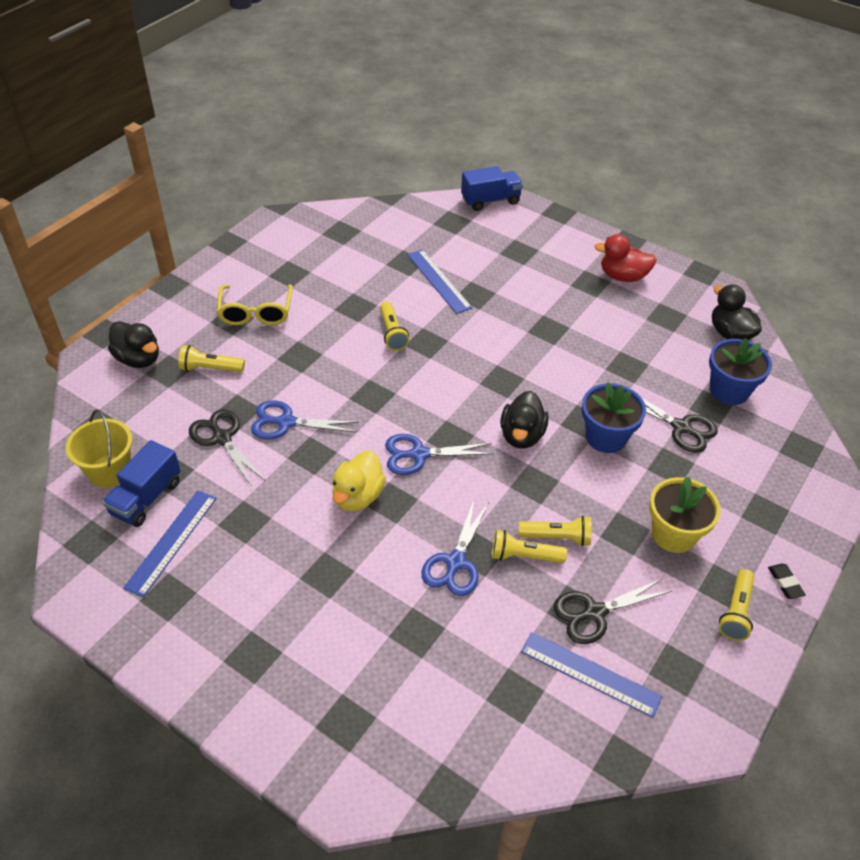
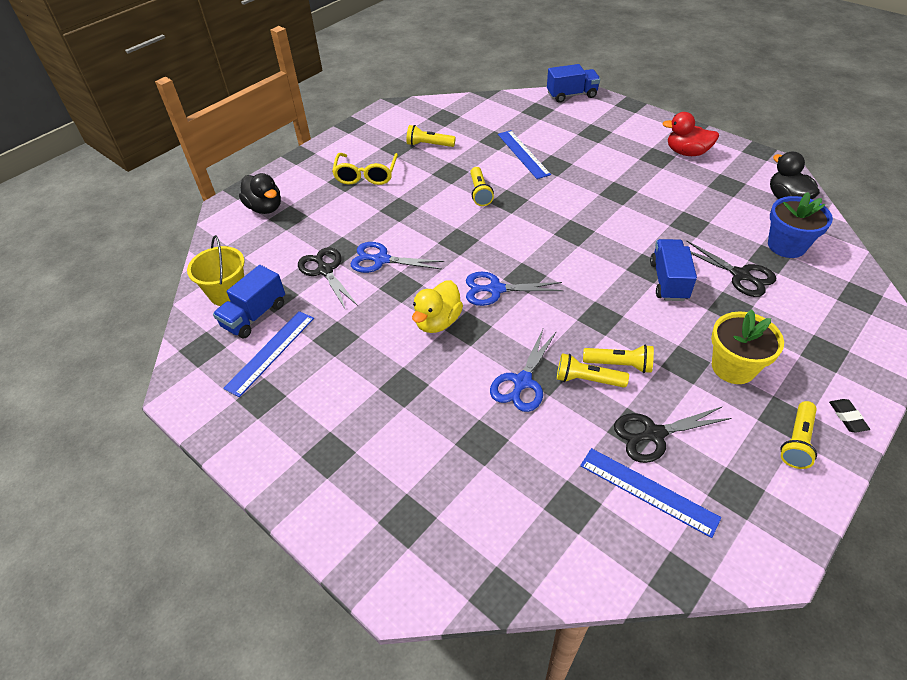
camera: 10 degrees right, 0 degrees up
yellow flashlight [179,345,245,372] -> yellow flashlight moved to [406,125,456,147]
black duck [500,391,549,449] -> none
blue flower pot [582,382,646,453] -> blue truck [650,239,697,301]

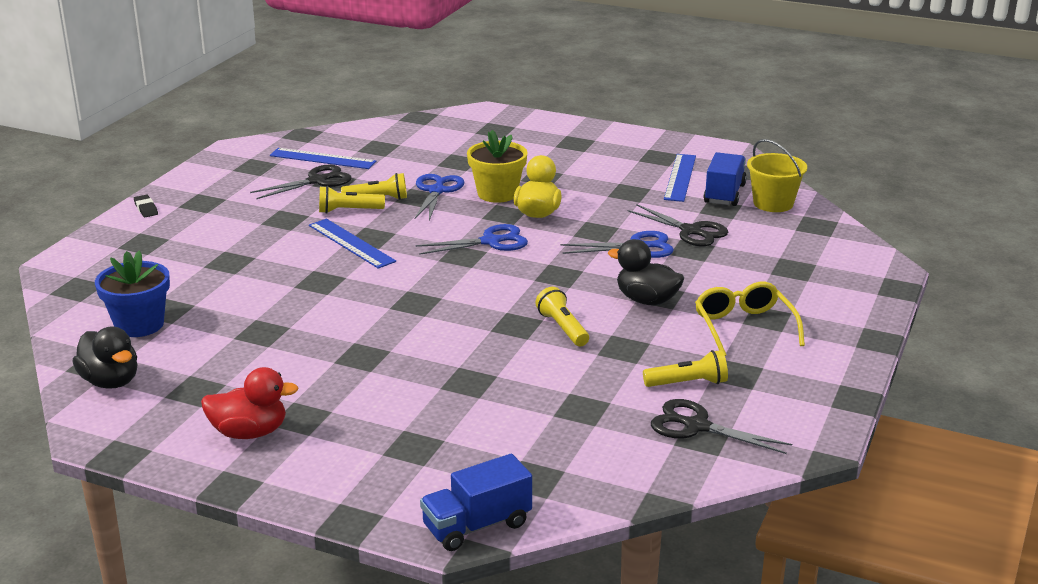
camera: 160 degrees right, 20 degrees down
black duck [239,173,281,214] -> black duck moved to [608,239,684,306]
blue ruler [498,130,551,179] -> blue ruler moved to [309,219,396,269]
blue truck [650,239,697,301] -> none
black scissors [686,240,776,297] -> black scissors moved to [651,399,792,454]
yellow flower pot [711,310,784,384] -> yellow flower pot moved to [467,130,528,203]
yellow flashlight [781,401,817,469] -> none

